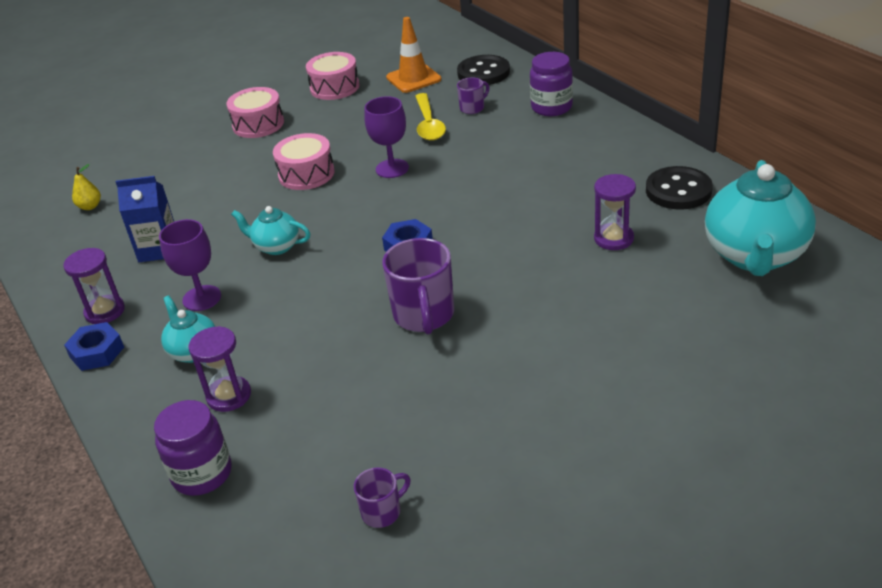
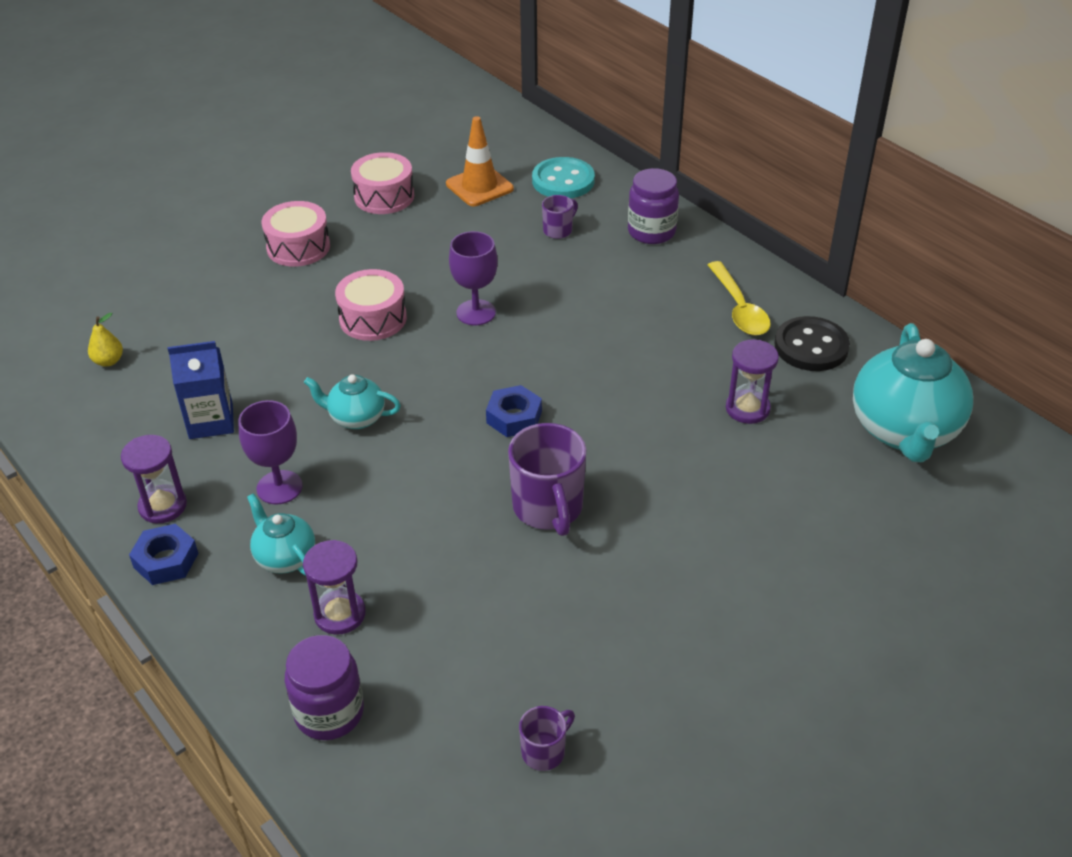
camera: 10 degrees left, 5 degrees up
yellow spoon [415,93,446,141] -> yellow spoon moved to [708,261,771,335]
black button [457,55,510,86] -> turquoise button [532,157,595,198]

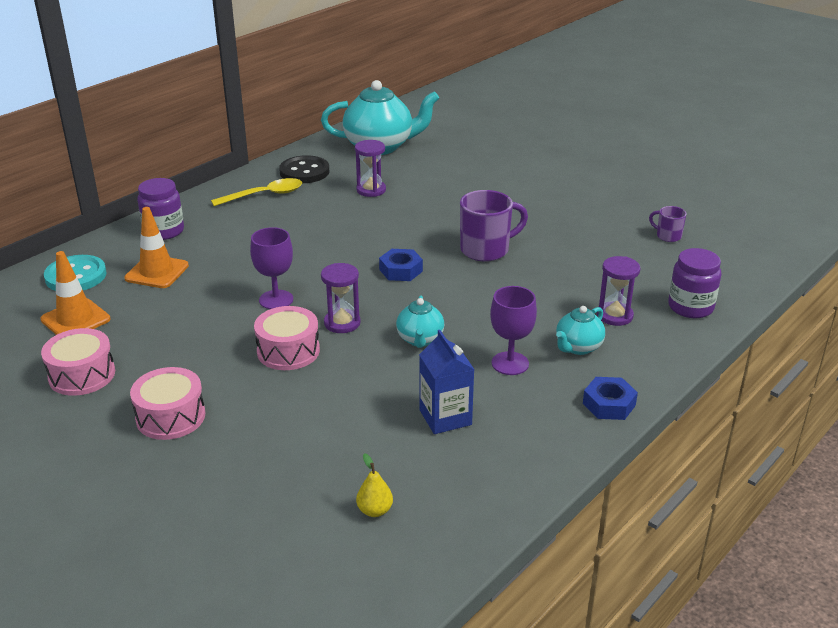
camera: 100 degrees left, 10 degrees down
purple hourglass [121,435,187,523] -> purple hourglass moved to [321,263,361,333]
purple mug [542,195,578,239] -> orange traffic cone [124,207,189,288]

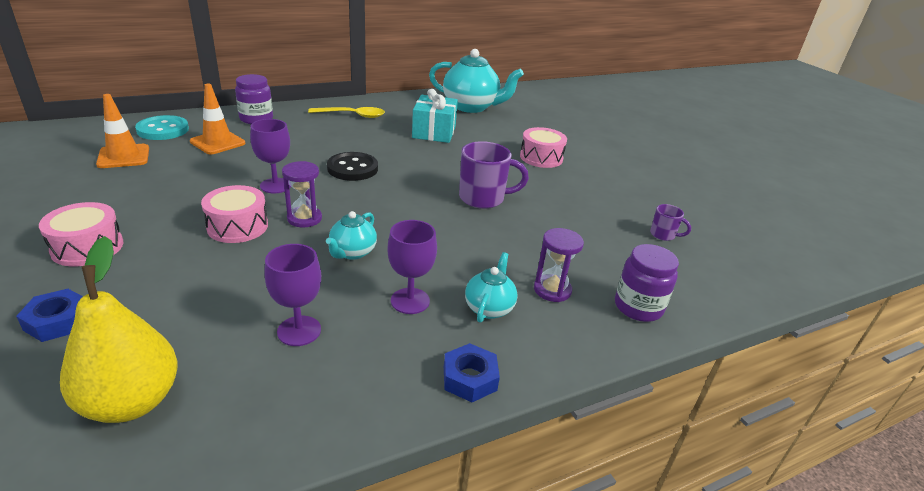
camera: 20 degrees right, 0 degrees up
pink drum [41,328,115,396] -> pink drum moved to [520,127,567,168]
black button [279,155,329,183] -> black button moved to [327,152,378,181]
purple hourglass [355,140,386,197] -> turquoise gift [412,89,458,143]
yellow pear [356,453,393,517] -> yellow pear [60,236,178,423], size x2.39
blue nut [379,249,423,281] -> blue nut moved to [16,289,83,342]
blue carton [419,330,475,434] -> purple goblet [264,244,321,346]
turquoise teapot [556,306,605,355] -> turquoise teapot turned 135 degrees clockwise [465,252,518,323]
purple mug [649,206,687,242] -> purple mug turned 150 degrees clockwise [650,204,691,241]

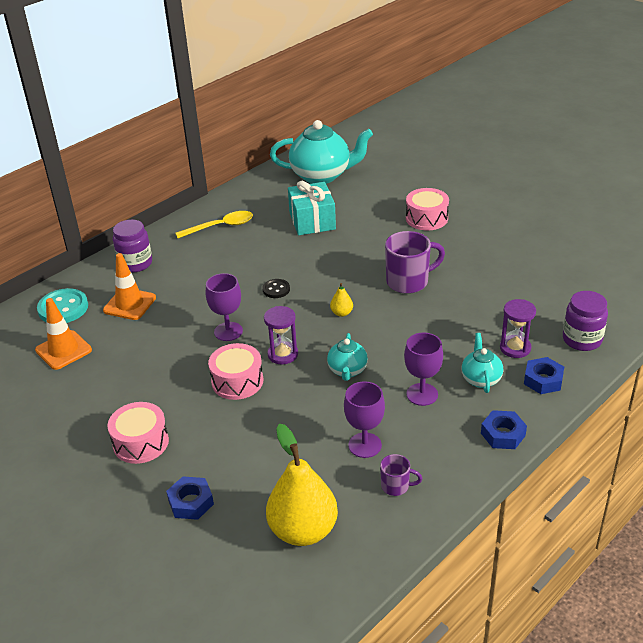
camera: 15 degrees left, 5 degrees up
black button [327,152,378,181] -> black button [262,279,290,298], size x0.56
purple mug [650,204,691,241] -> purple mug moved to [380,454,422,496]
none -> yellow pear [330,283,353,317]
none -> blue nut [524,357,564,394]

